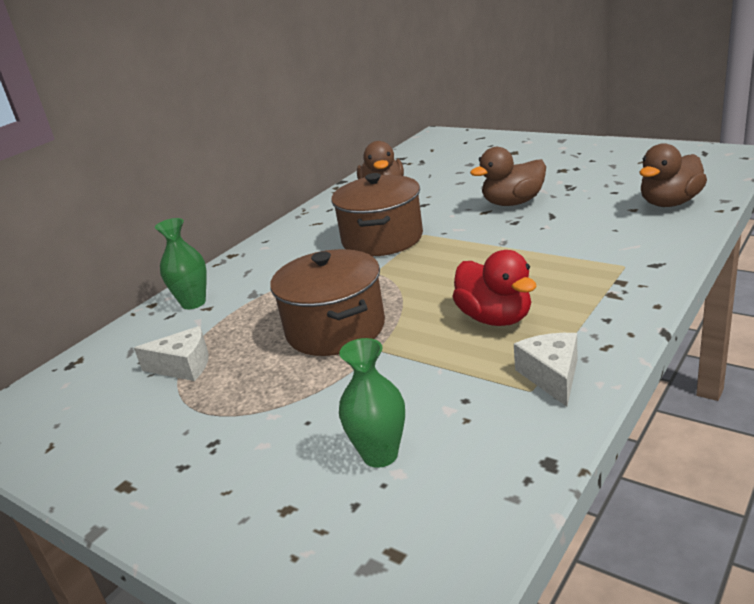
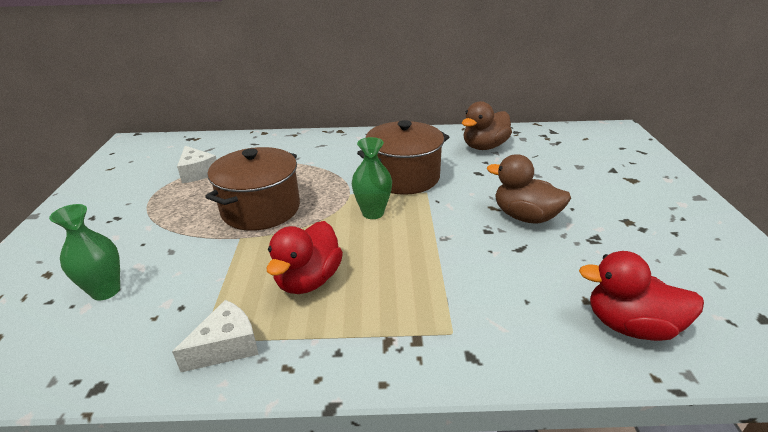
camera: 50 degrees right, 5 degrees up
green vase [155,218,207,309] -> green vase moved to [352,137,392,219]
brown duck [639,143,707,207] -> red duck [579,251,704,341]

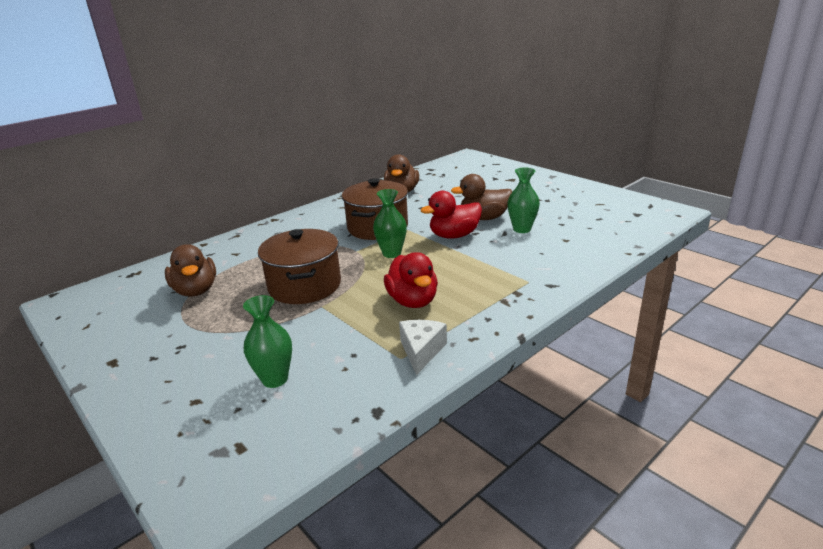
camera: 40 degrees left, 5 degrees down
white cheese [177,146,217,183] -> brown duck [165,244,216,297]
red duck [579,251,704,341] -> red duck moved to [421,191,482,239]
none -> green vase [507,167,540,233]

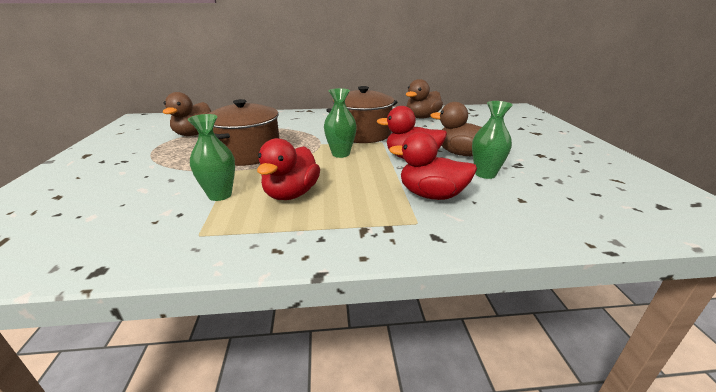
camera: 35 degrees right, 0 degrees up
green vase [243,295,292,388] -> green vase moved to [188,114,235,201]
white cheese [399,320,447,375] -> none
none -> red duck [389,132,477,200]

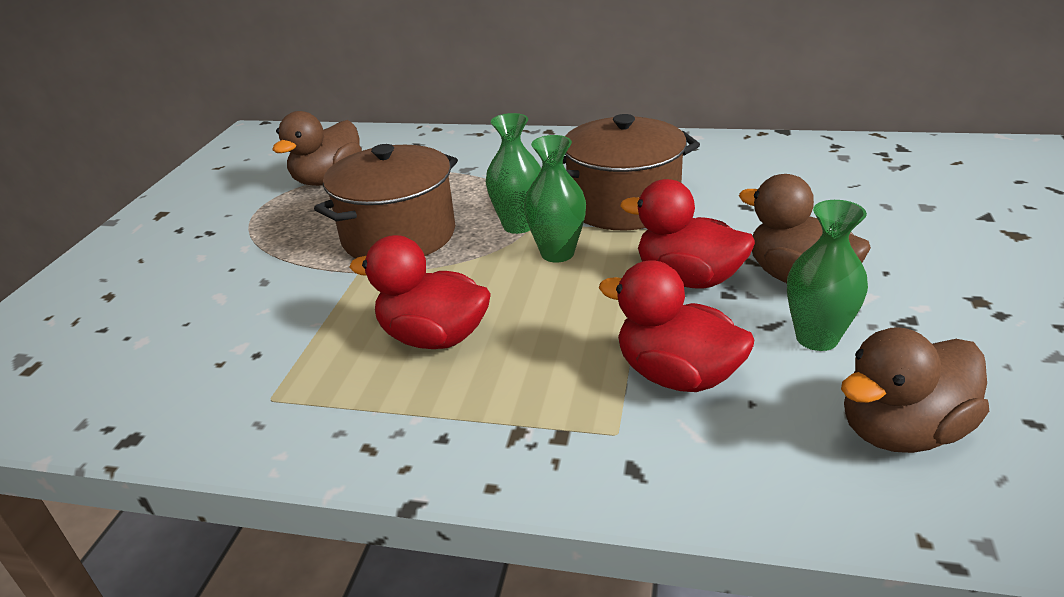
camera: 20 degrees right, 5 degrees up
green vase [188,114,235,201] -> green vase moved to [486,113,541,234]
red duck [257,138,320,200] -> red duck turned 75 degrees clockwise [350,235,491,349]
brown duck [406,79,443,119] -> brown duck moved to [841,327,989,453]

